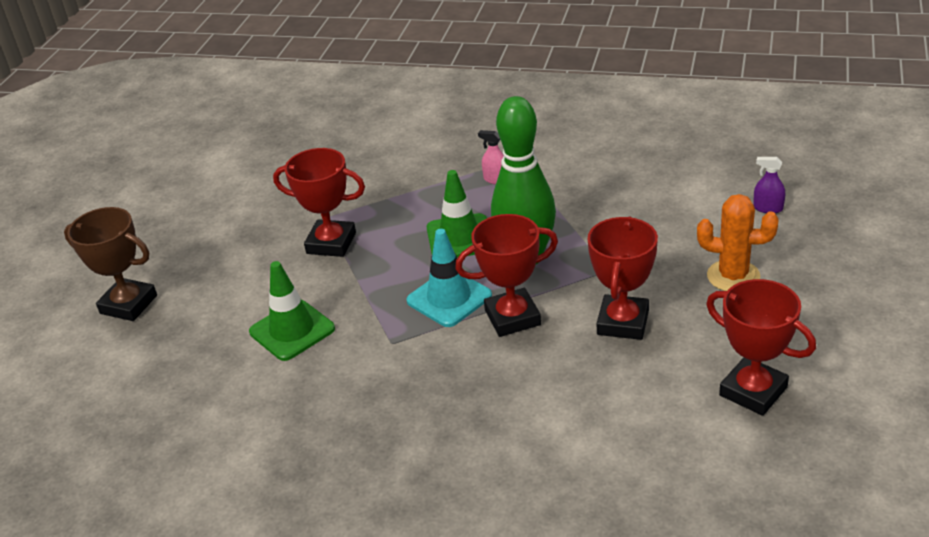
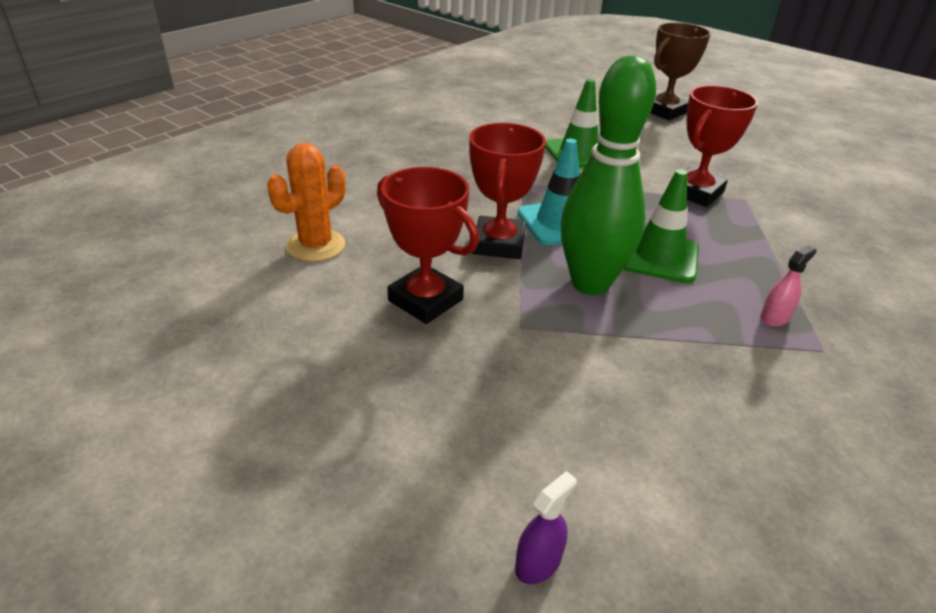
camera: 110 degrees right, 0 degrees up
orange cactus [697,194,779,291] -> orange cactus moved to [267,143,346,262]
red trophy [706,279,816,416] -> none

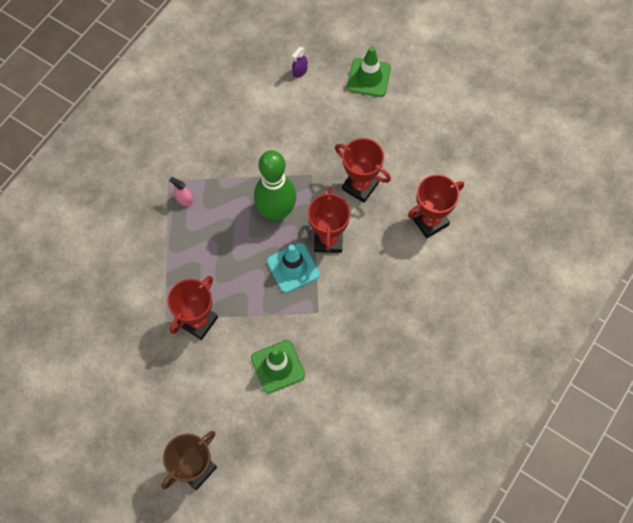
camera: 175 degrees right, 30 degrees up
orange cactus [267,143,346,262] -> red trophy [408,175,464,238]
green traffic cone [623,169,699,283] -> green traffic cone moved to [347,46,391,97]
pink spray bottle [760,245,817,327] -> pink spray bottle turned 75 degrees clockwise [169,177,193,206]

